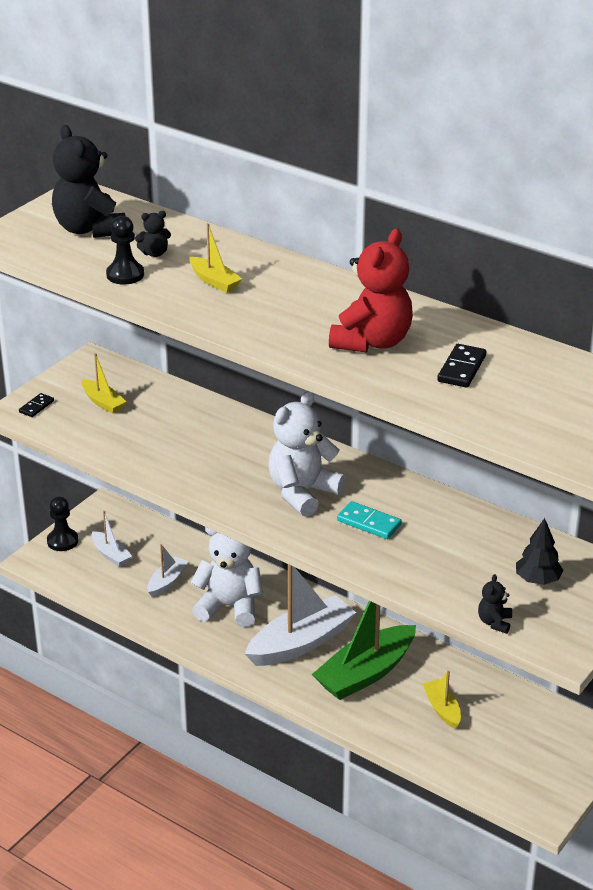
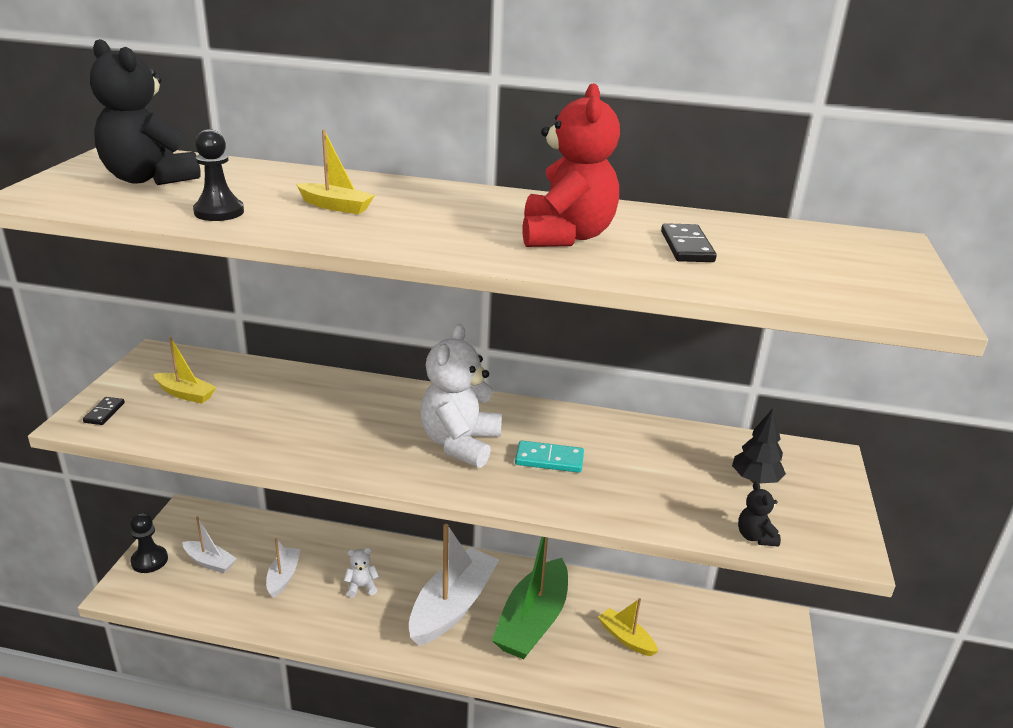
camera: 25 degrees left, 5 degrees down
black teddy bear [135,211,171,257] -> none
white teddy bear [191,527,263,627] -> white teddy bear [344,548,379,597], size x0.45

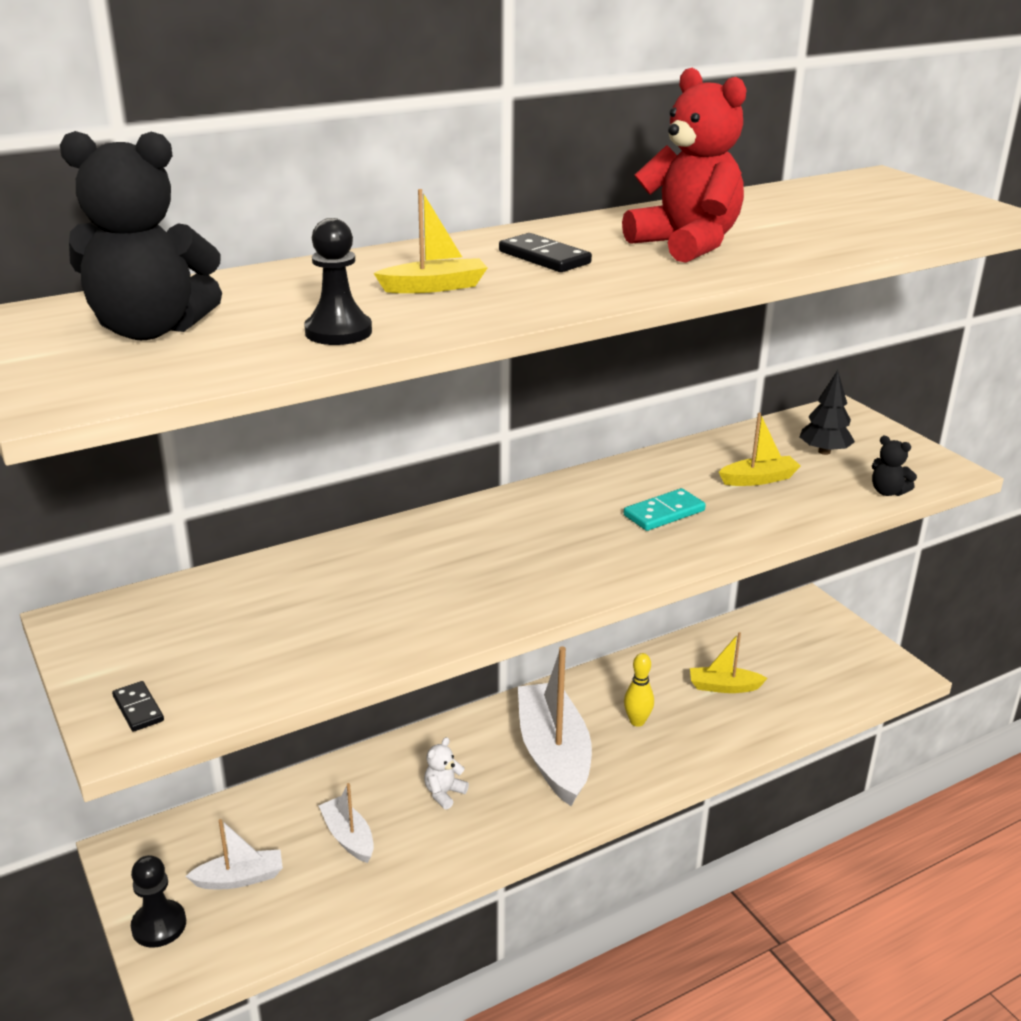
camera: 40 degrees left, 0 degrees up
yellow boat [154,337,216,404] -> yellow boat moved to [719,413,801,486]
white teddy bear [420,324,502,468] -> none
green boat [492,537,568,659] -> yellow bowling pin [624,653,654,727]
black domino [661,223,717,262] -> black domino moved to [499,233,592,272]

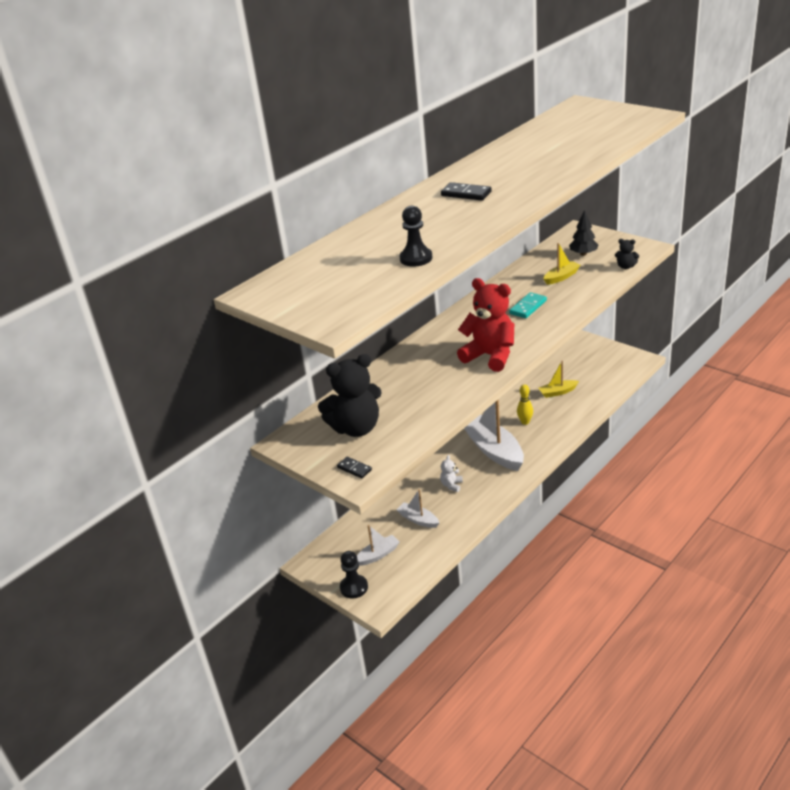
camera: 15 degrees left, 5 degrees up
black teddy bear [60,131,222,340] -> black teddy bear moved to [318,354,382,437]
yellow boat [374,189,488,293] -> none
red teddy bear [622,68,747,263] -> red teddy bear moved to [457,278,514,372]

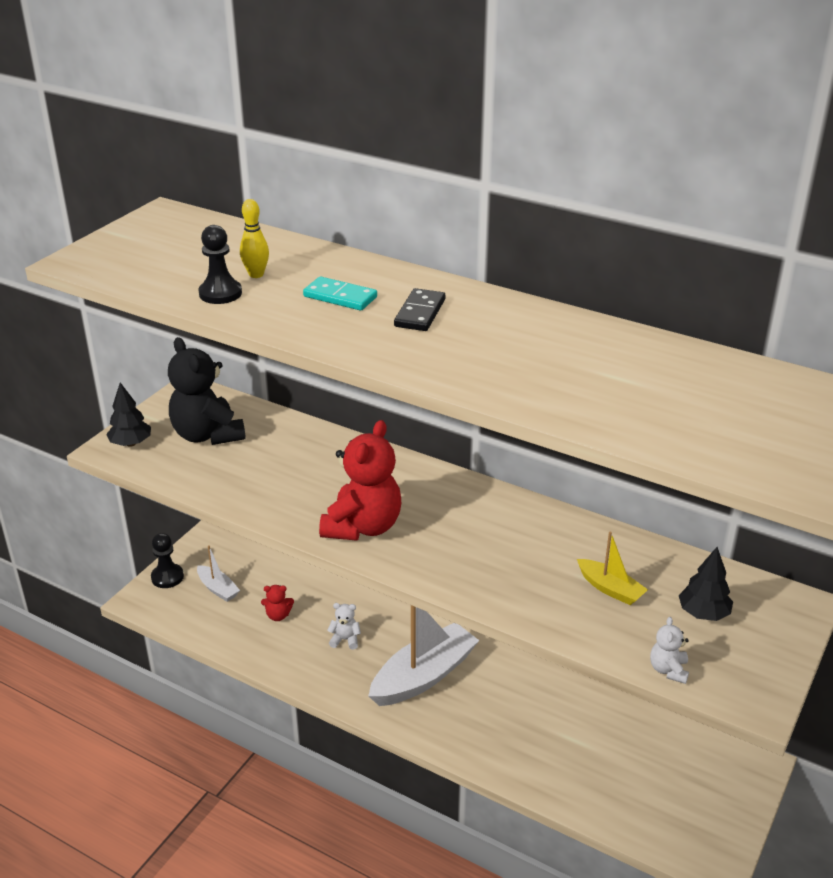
camera: 75 degrees right, 0 degrees up
black domino [337,457,372,478] -> black tree [106,383,151,447]
white boat [396,489,439,528] -> red teddy bear [261,585,294,621]
turquoise domino [509,292,547,318] -> turquoise domino moved to [303,276,377,311]
yellow bowling pin [517,384,533,425] -> yellow bowling pin moved to [240,199,269,278]
yellow boat [538,361,579,398] -> none
black teddy bear [615,239,639,269] -> white teddy bear [650,617,689,684]

